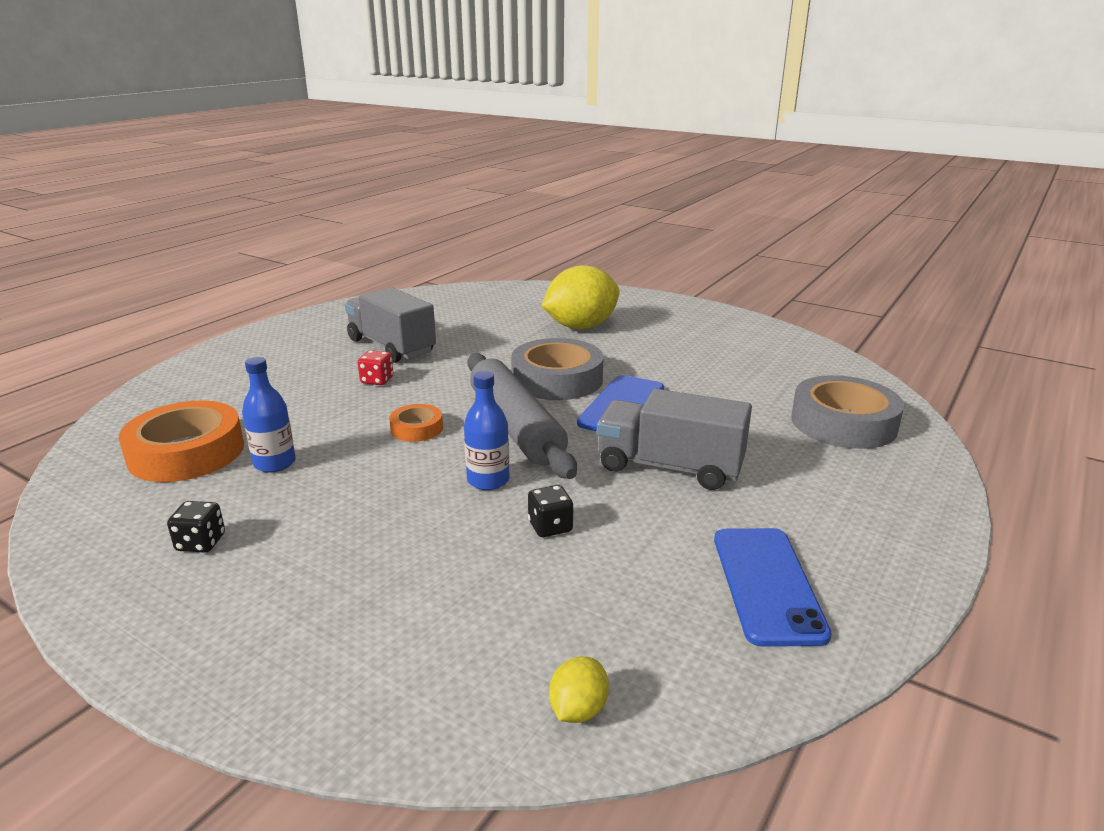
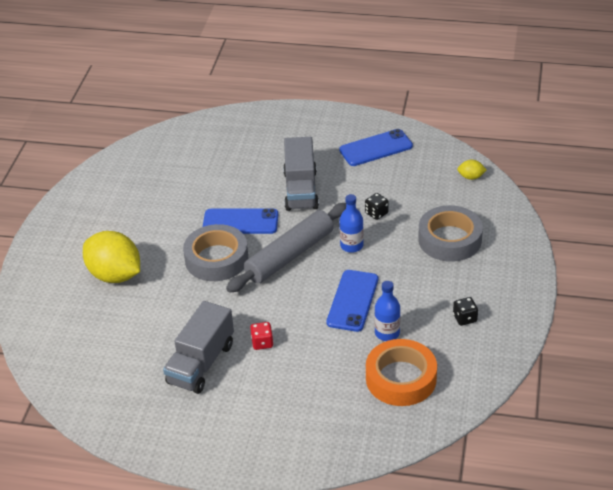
camera: 110 degrees left, 15 degrees up
orange tape [389,404,443,442] -> none
grey tape [791,375,904,449] -> grey tape moved to [418,205,483,262]
none -> blue phone [326,270,378,332]

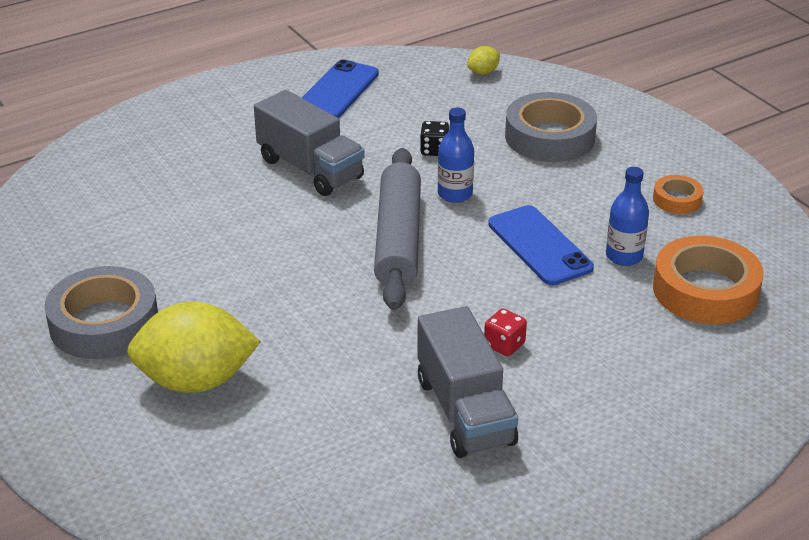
camera: 45 degrees left, 5 degrees down
grey tape [183,224,249,281] -> grey tape moved to [45,266,158,359]
blue phone [203,208,278,234] -> none
black dice [453,297,478,326] -> orange tape [653,175,704,214]

